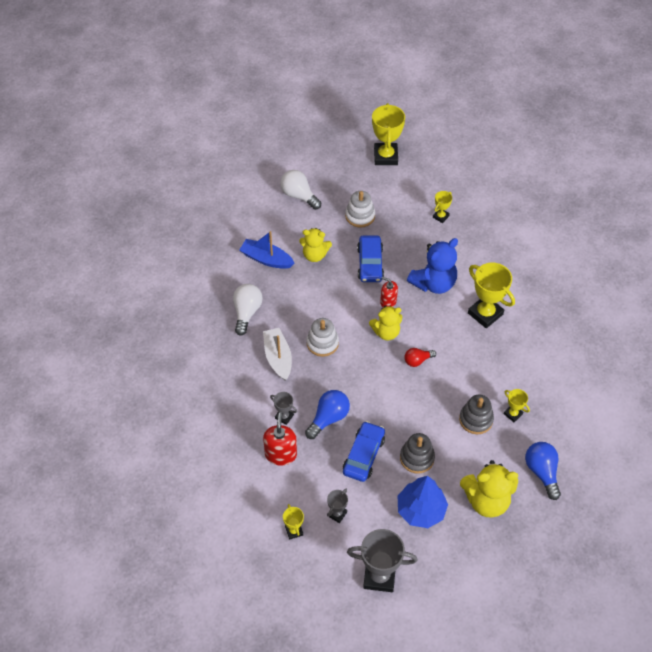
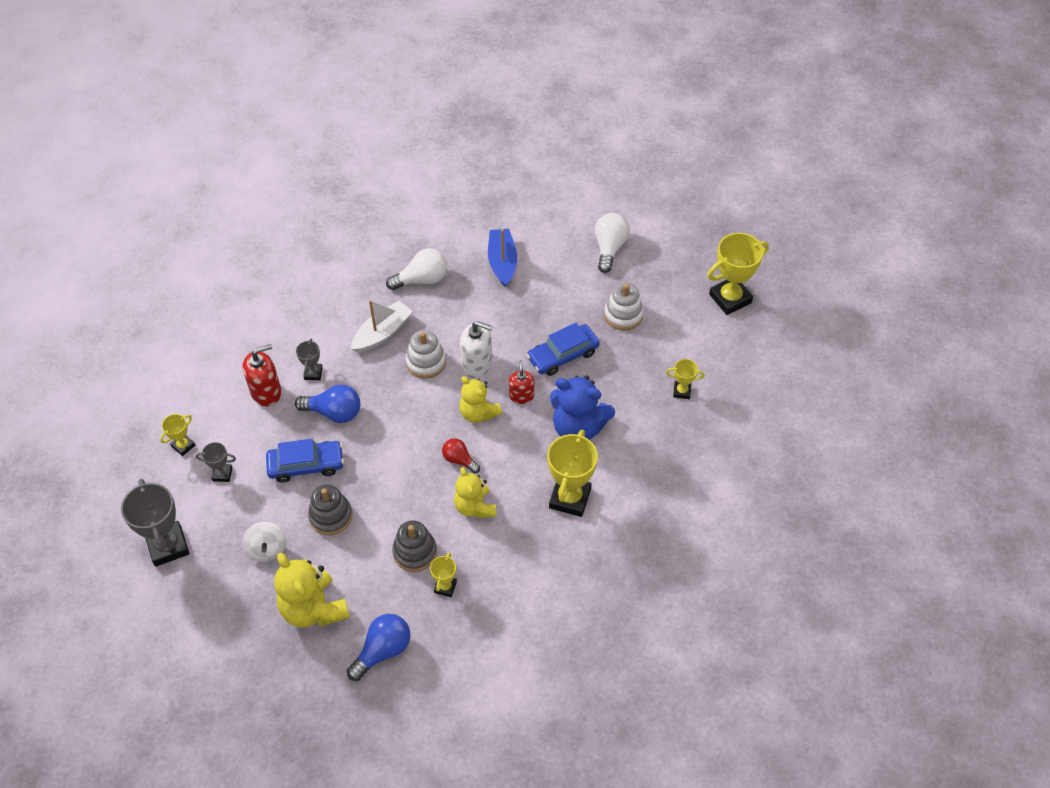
camera: 60 degrees right, 0 degrees up
yellow teddy bear [299,228,332,262] -> yellow teddy bear moved to [454,467,496,518]
blue tree [398,476,448,528] -> white spinning top [242,522,286,562]
none -> white soap dispenser [460,321,493,378]

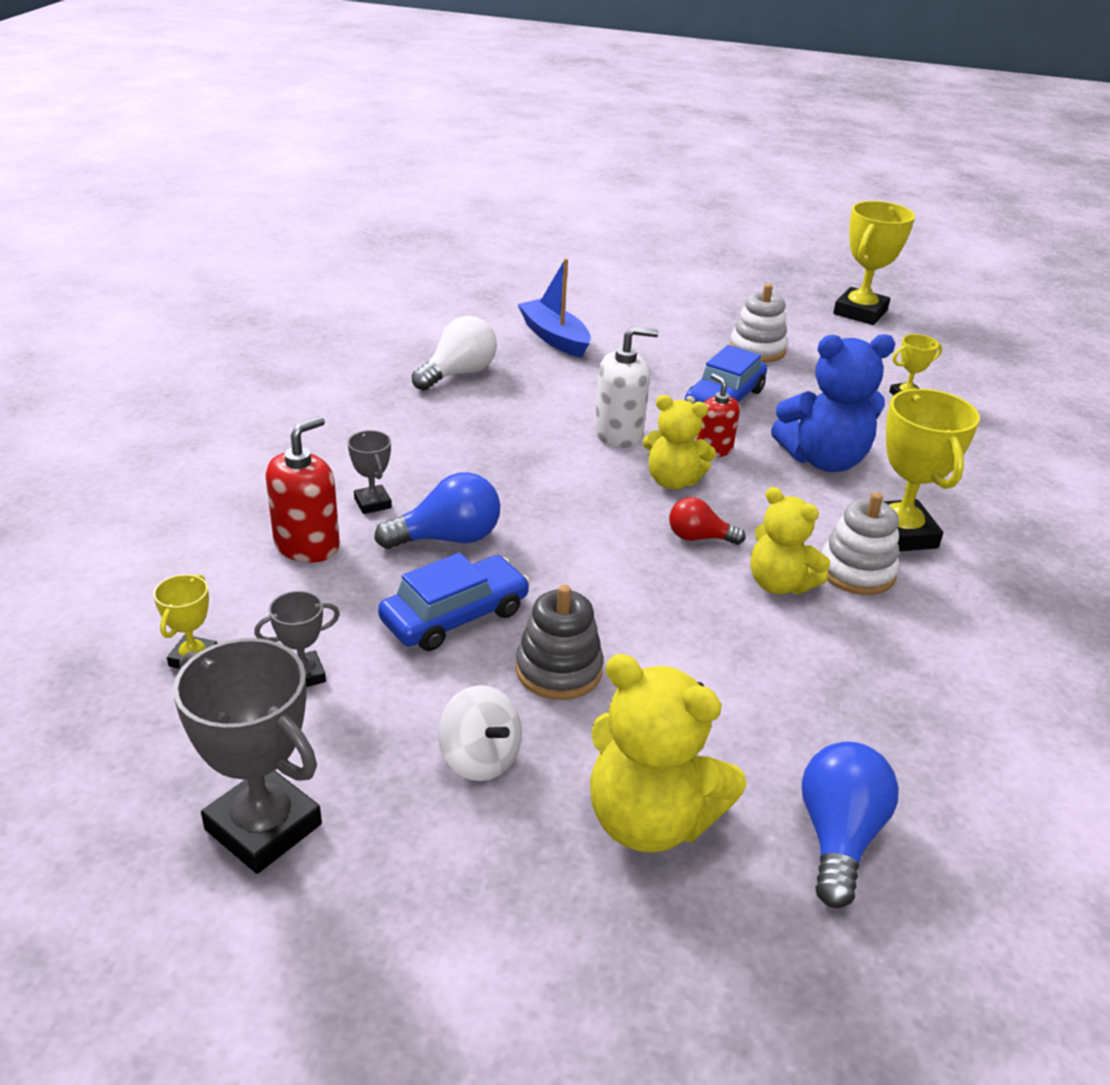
camera: 30 degrees left, 20 degrees down
white boat [351,300,413,353] -> none
grey stacking toy [392,521,437,572] -> none
white stacking toy [406,330,446,379] -> white stacking toy moved to [822,492,899,595]
yellow trophy [430,553,457,597] -> none
white light bulb [595,213,630,273] -> none

